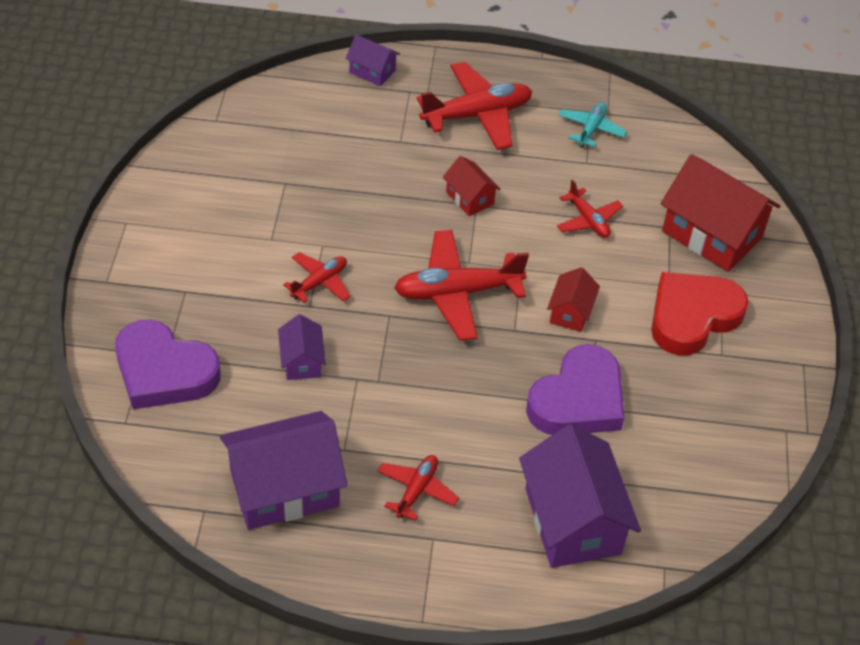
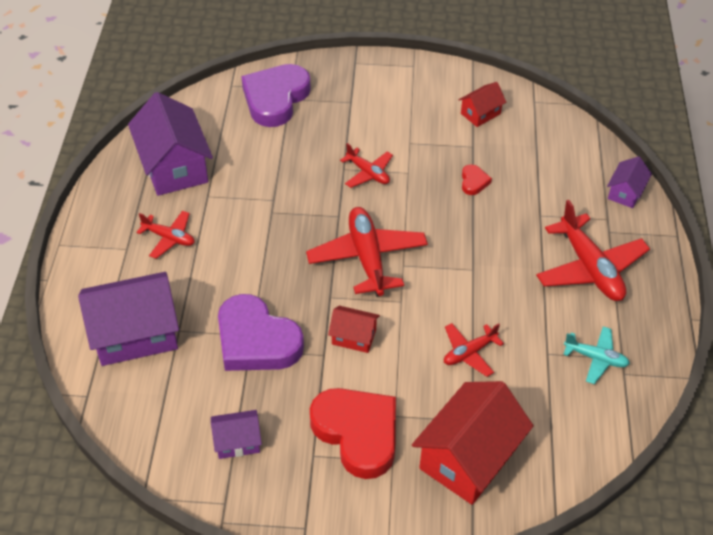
camera: 90 degrees right, 0 degrees up
purple house [278,314,326,380] -> purple house moved to [211,410,262,459]
red house [443,156,500,216] -> red house moved to [459,82,506,127]
none -> red heart [462,164,492,195]

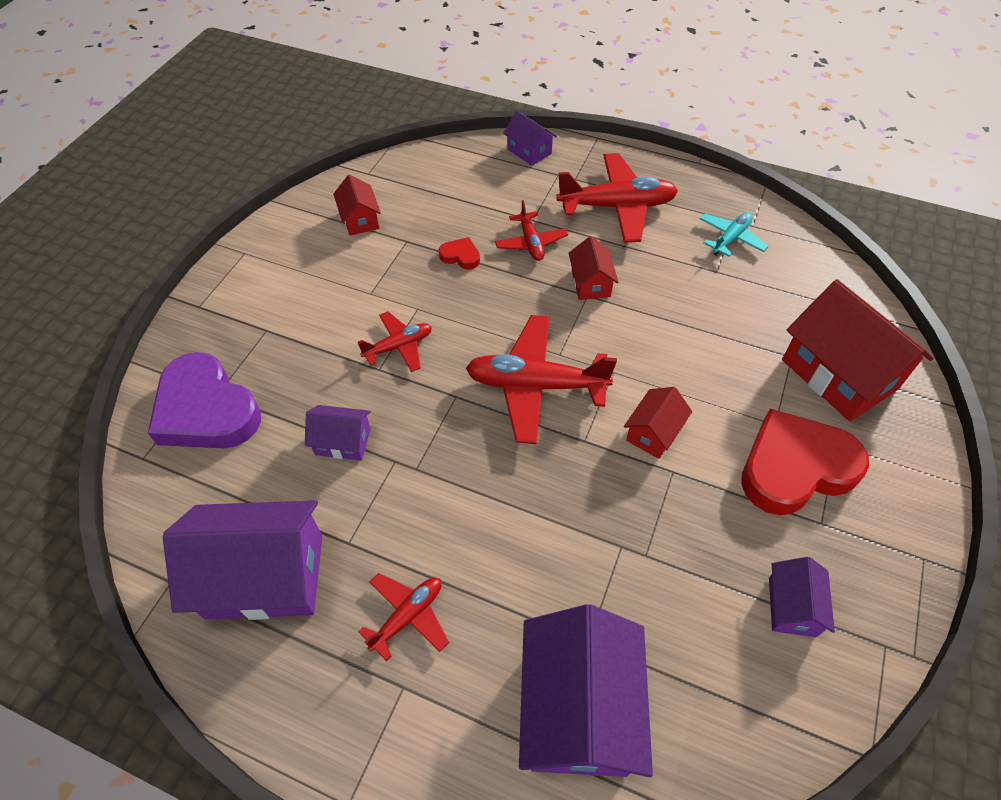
camera: 70 degrees left, 5 degrees up
purple heart [218,294,304,371] -> none
red plane [444,323,504,377] -> red plane moved to [495,200,568,261]
none -> purple house [305,405,371,461]
none -> red house [569,236,619,300]

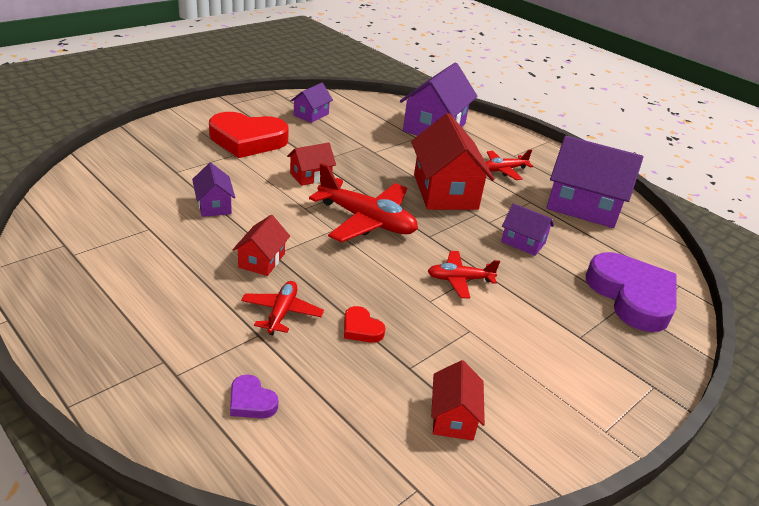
camera: 160 degrees left, 20 degrees down
purple house [503,111,557,166] -> purple house moved to [192,163,235,217]
red plane [556,153,678,243] -> none
turquoise plane [700,213,769,257] -> none
red house [782,279,934,422] -> red house moved to [411,113,494,210]
none -> purple heart [230,374,278,419]

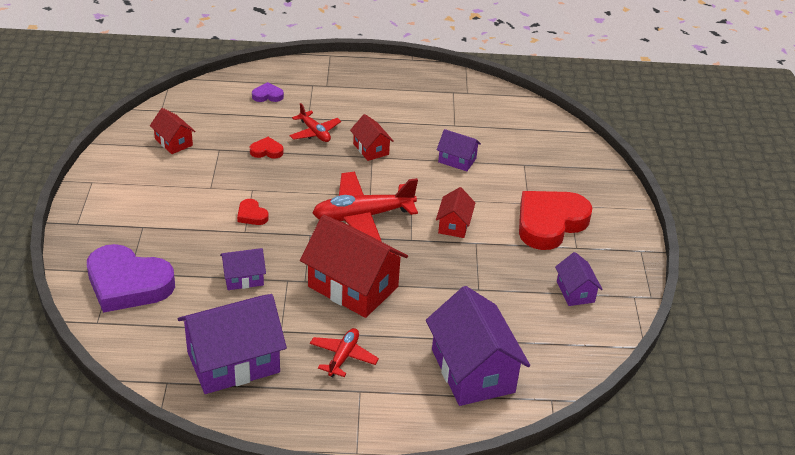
camera: 135 degrees right, 5 degrees up
red plane [428,251,500,299] -> red heart [237,199,269,225]

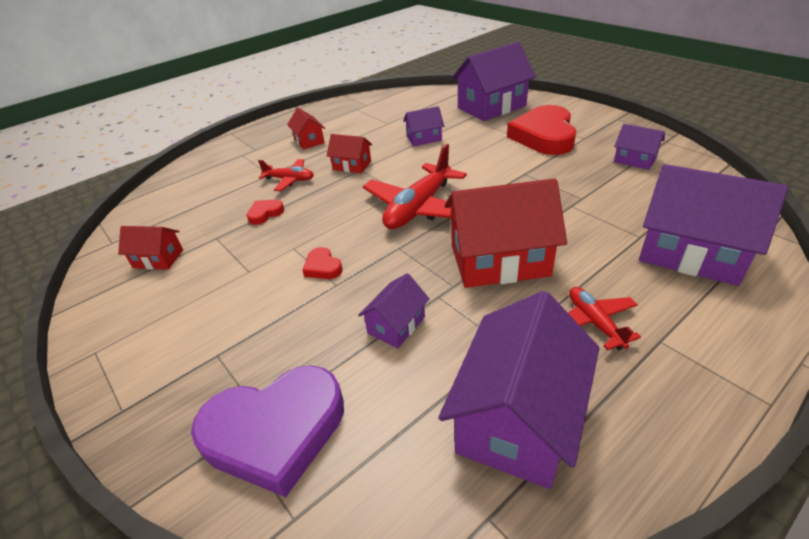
camera: 35 degrees left, 0 degrees up
red heart [237,199,269,225] -> red heart turned 45 degrees clockwise [302,247,343,279]
purple heart [252,82,284,102] -> none
red house [436,187,475,238] -> red house moved to [287,108,325,149]
none -> purple house [452,42,536,121]

